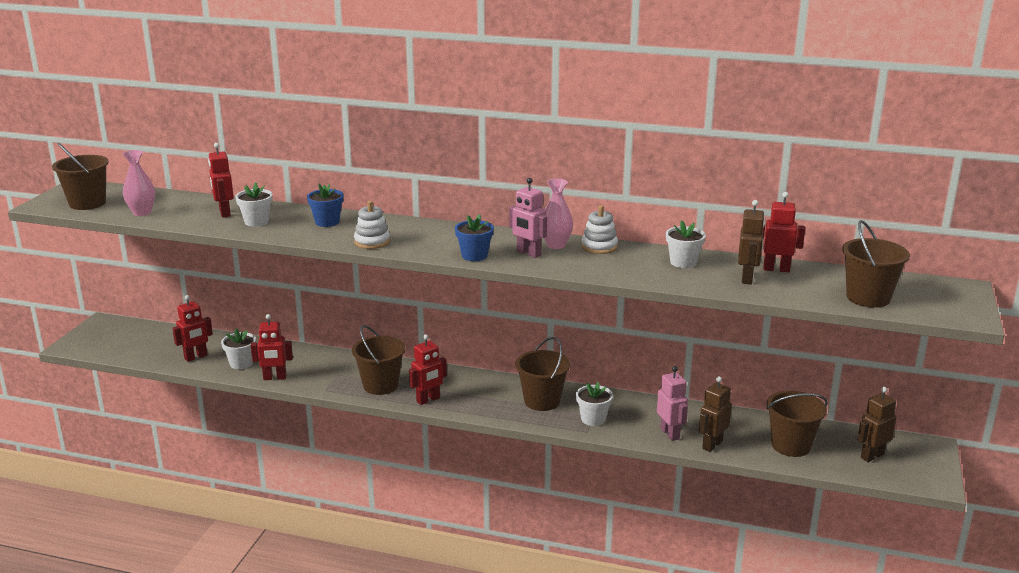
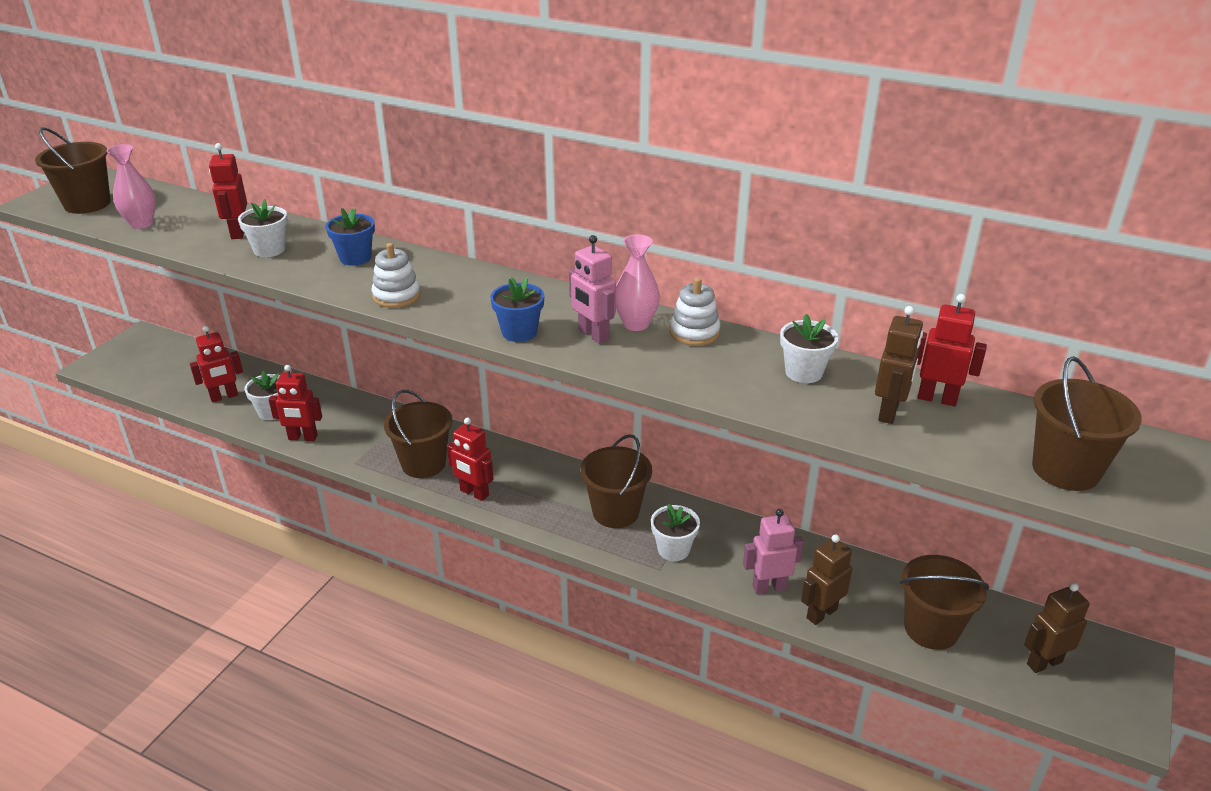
camera: 10 degrees right, 10 degrees up
red robot [409,335,447,405] -> red robot turned 60 degrees clockwise [447,418,494,501]
pink robot [657,366,688,441] -> pink robot turned 90 degrees counterclockwise [743,509,804,594]

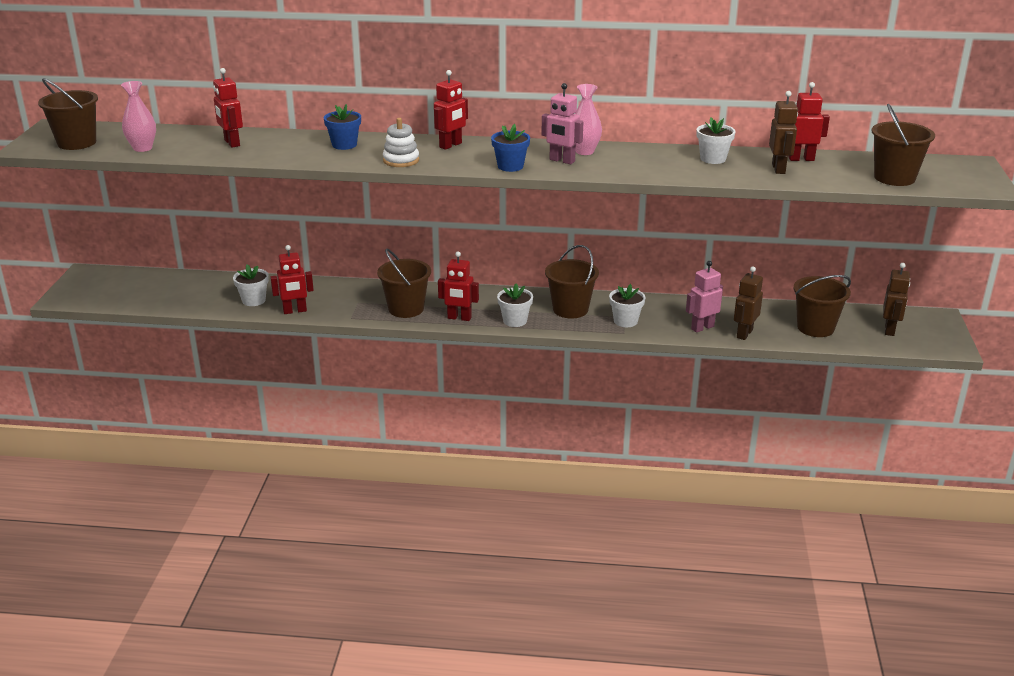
camera: 20 degrees left, 5 degrees down
red robot [190,326,243,403] -> red robot moved to [434,70,468,150]
white flower pot [238,199,288,257] -> white flower pot moved to [497,283,533,327]
white stacking toy [670,278,721,346] -> none
brown robot [1024,583,1090,673] -> brown robot turned 150 degrees clockwise [883,263,910,336]

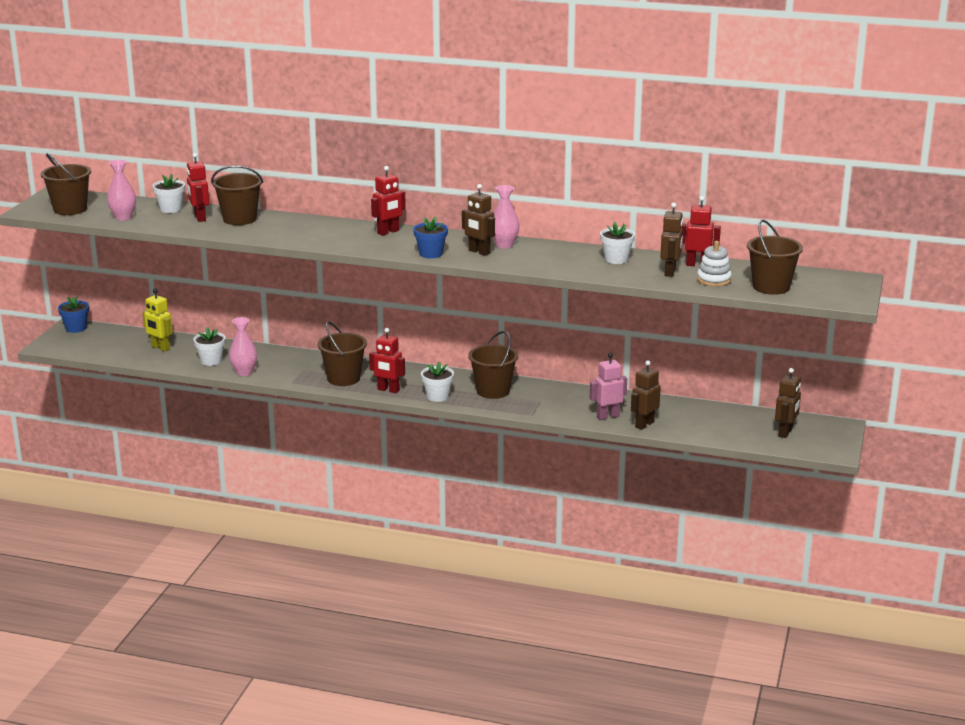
camera: 10 degrees right, 5 degrees down
red robot [270,245,314,314] -> pink vase [229,317,257,376]
blue flower pot [324,104,361,150] -> blue flower pot moved to [58,297,89,333]
white stacking toy [383,118,419,167] -> white stacking toy moved to [697,241,732,287]
pink robot [541,83,583,164] -> brown robot [462,184,495,256]
white flower pot [609,284,645,327] -> white flower pot moved to [152,174,185,213]
brown bucket [793,275,851,337] -> brown bucket moved to [211,165,263,225]
none -> yellow robot [143,288,173,352]

